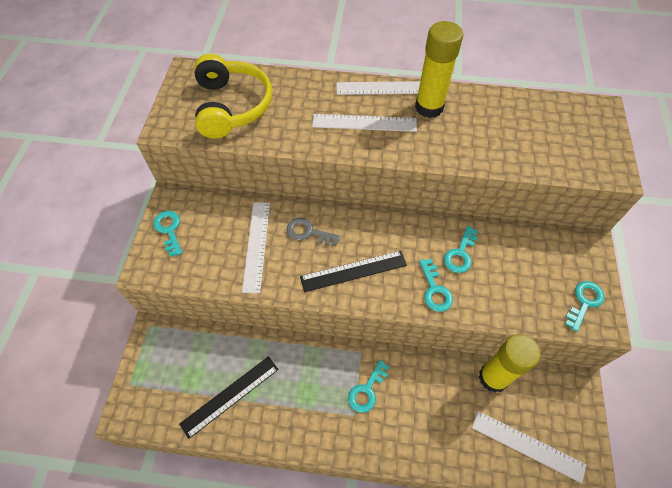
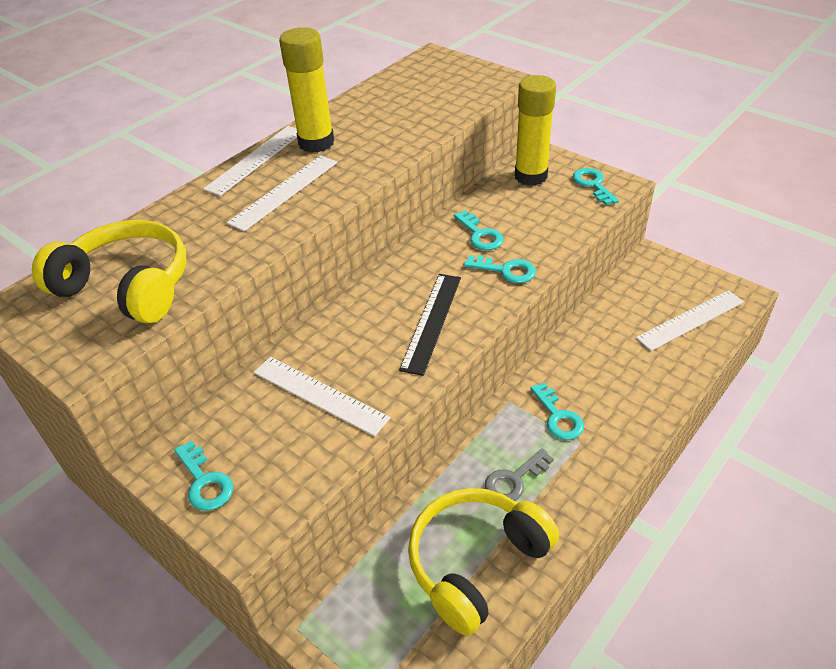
camera: 55 degrees left, 15 degrees down
turquoise key [153,211,182,257] -> turquoise key turned 135 degrees counterclockwise [174,441,233,511]
black ruler [179,356,279,439] -> yellow headphones [408,488,559,636]
grey key [287,218,341,246] -> grey key moved to [485,448,554,501]
yellow glue stick [479,334,541,393] -> yellow glue stick moved to [515,75,556,186]

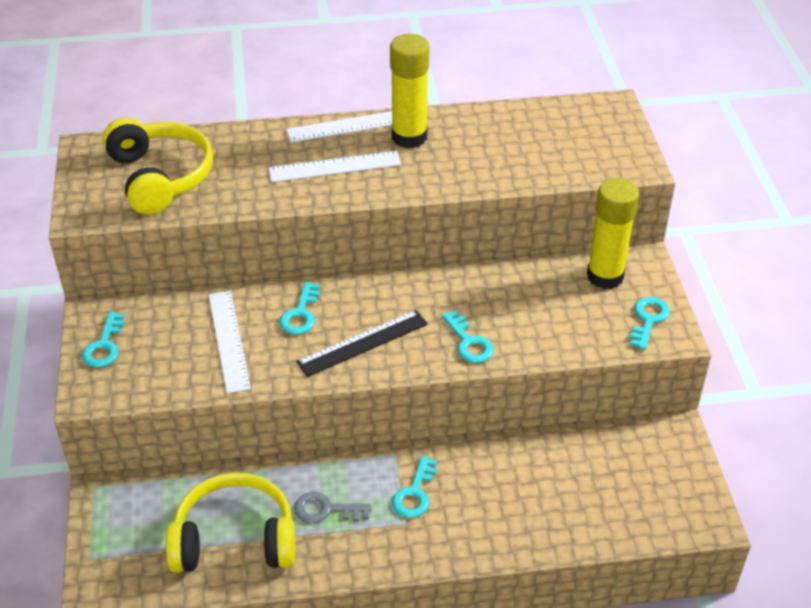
camera: 40 degrees right, 0 degrees up
turquoise key [454,210,503,250] -> turquoise key moved to [279,282,320,334]
white ruler [636,290,744,351] -> none

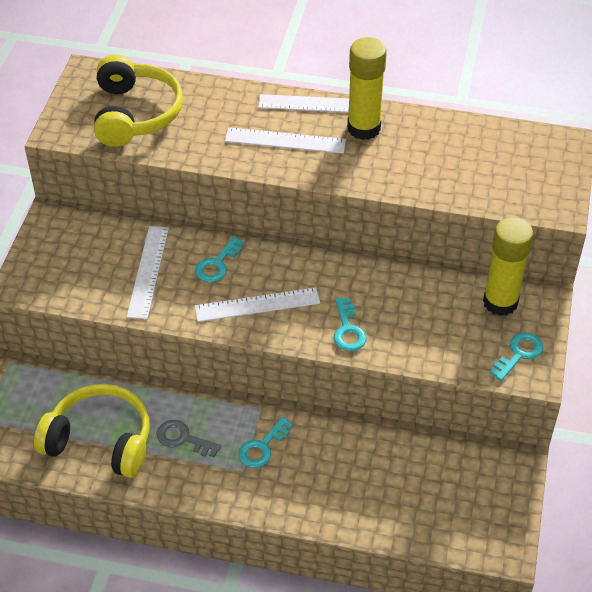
camera: 20 degrees right, 5 degrees up
turquoise key [82,312,125,368] -> none
black ruler [296,310,428,377] -> white ruler [195,287,320,322]

